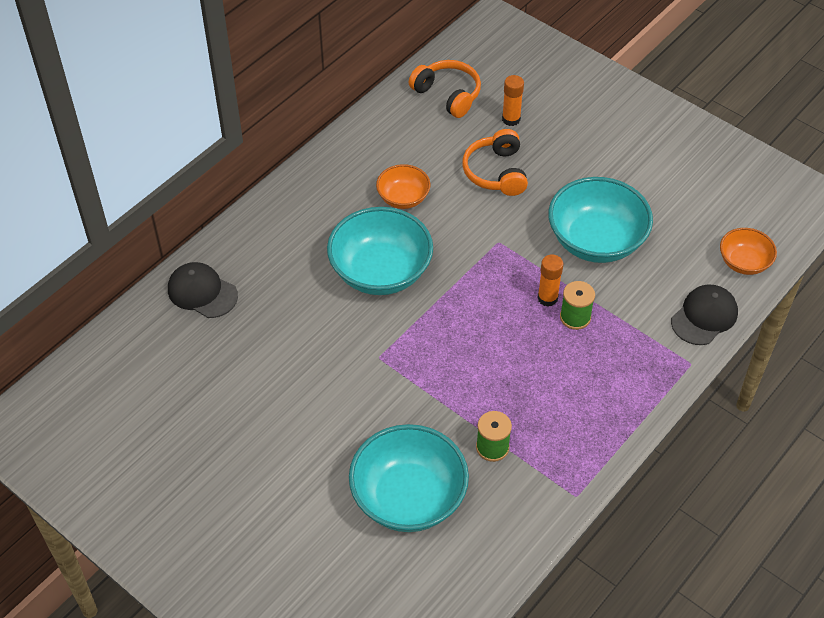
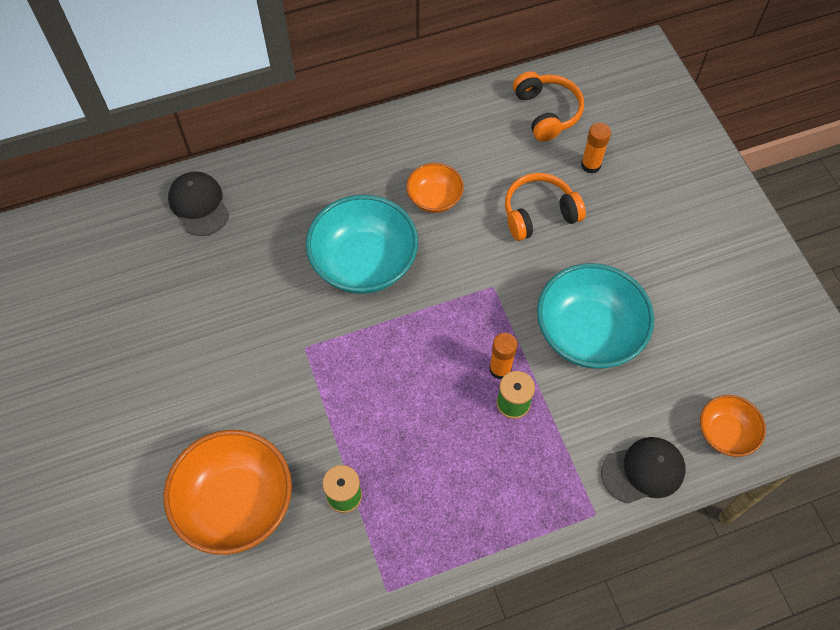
camera: 30 degrees right, 10 degrees up
turquoise bowl [349,424,469,532] -> orange bowl [164,430,292,555]
orange headphones [462,129,528,196] -> orange headphones turned 45 degrees clockwise [505,173,586,241]

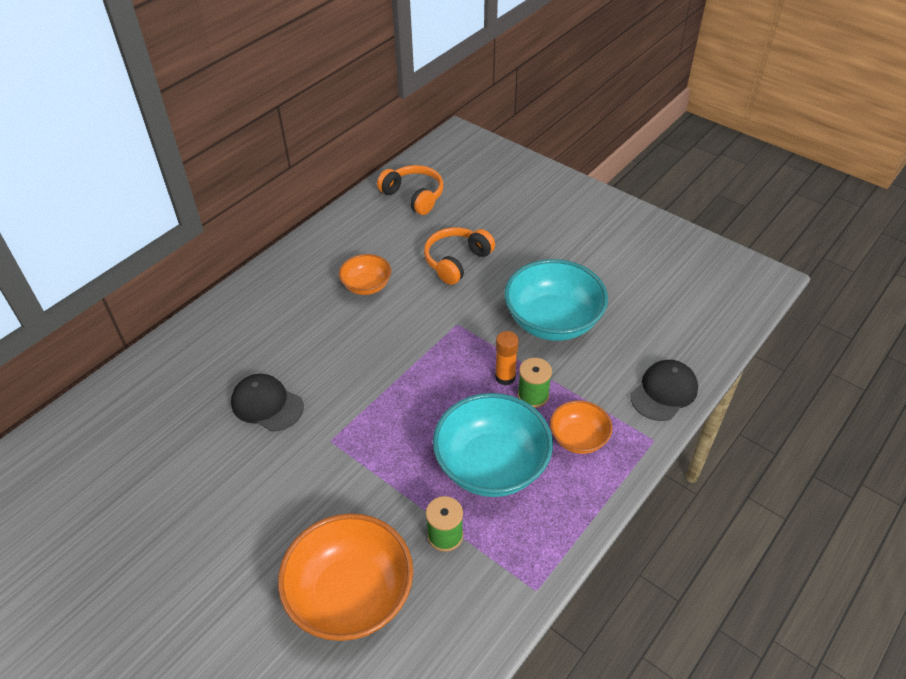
camera: 30 degrees left, 15 degrees down
black cap [168,171,229,236] -> black cap moved to [231,374,304,432]
turquoise bowl [306,195,418,294] -> turquoise bowl moved to [433,393,553,497]
orange glue stick [581,122,611,174] -> none
orange bowl [700,395,766,457] -> orange bowl moved to [550,400,613,454]

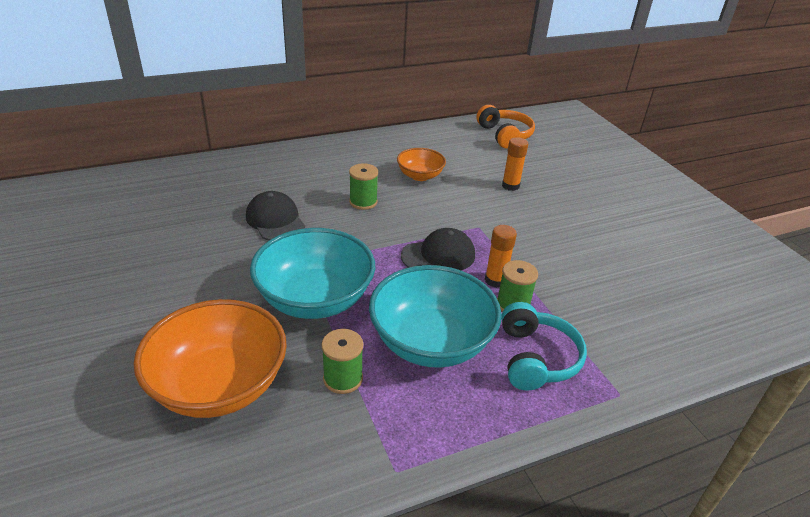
camera: 25 degrees right, 10 degrees down
orange headphones [424,227,495,285] -> orange glue stick [502,137,528,191]
turquoise bowl [504,259,608,341] -> turquoise bowl moved to [250,228,375,319]
orange bowl [550,400,613,454] -> turquoise headphones [501,302,587,390]
black cap [630,360,698,421] -> black cap moved to [401,228,475,270]
none -> green spool [349,163,378,210]

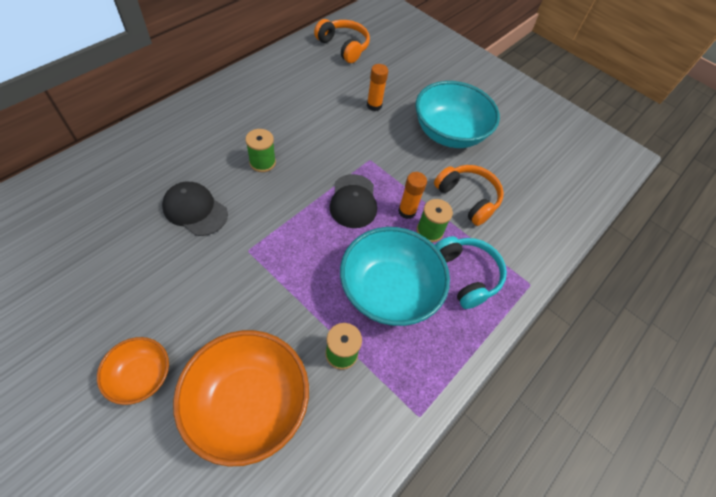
camera: 30 degrees left, 20 degrees up
turquoise bowl [250,228,375,319] -> turquoise bowl moved to [415,81,500,148]
orange bowl [397,148,446,181] -> orange bowl moved to [97,337,169,405]
black cap [401,228,475,270] -> black cap turned 135 degrees clockwise [329,174,377,228]
none -> orange headphones [434,165,504,226]

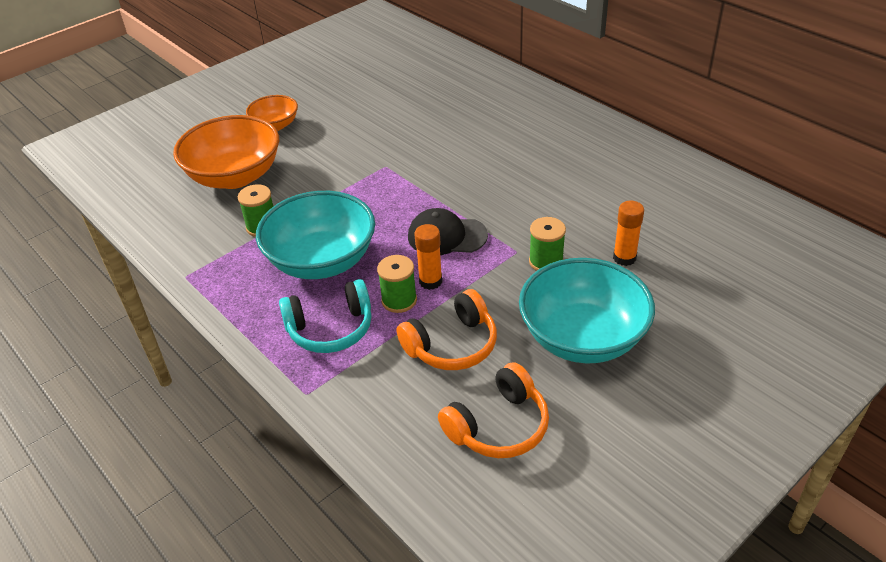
camera: 105 degrees right, 15 degrees down
black cap [162,182,228,236] -> none
green spool [245,129,276,172] -> green spool moved to [529,217,566,271]
orange headphones [314,19,370,63] -> orange headphones moved to [438,362,549,458]

